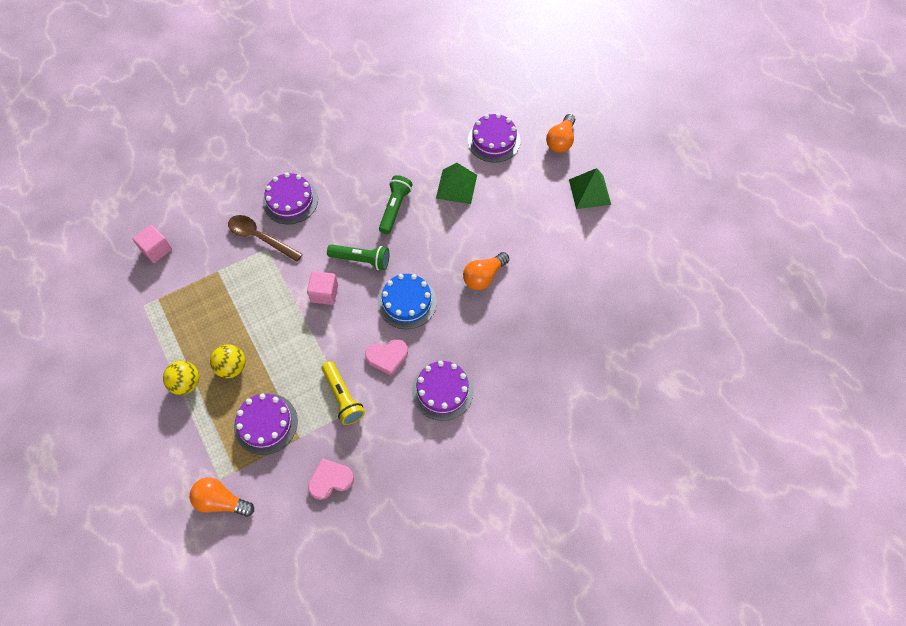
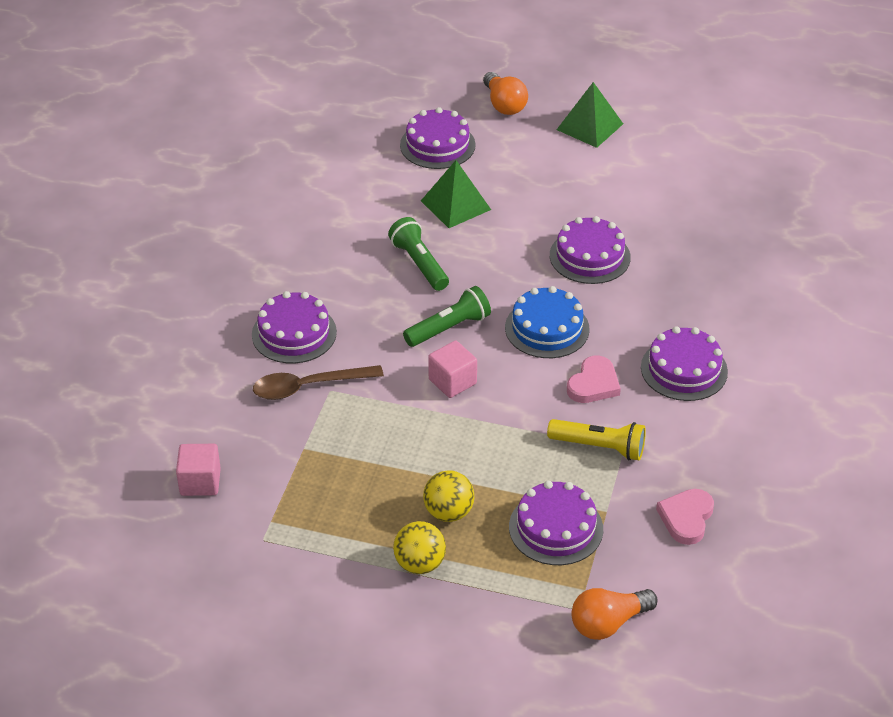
camera: 45 degrees left, 20 degrees down
orange light bulb [463,252,509,290] -> purple cake [550,216,631,284]

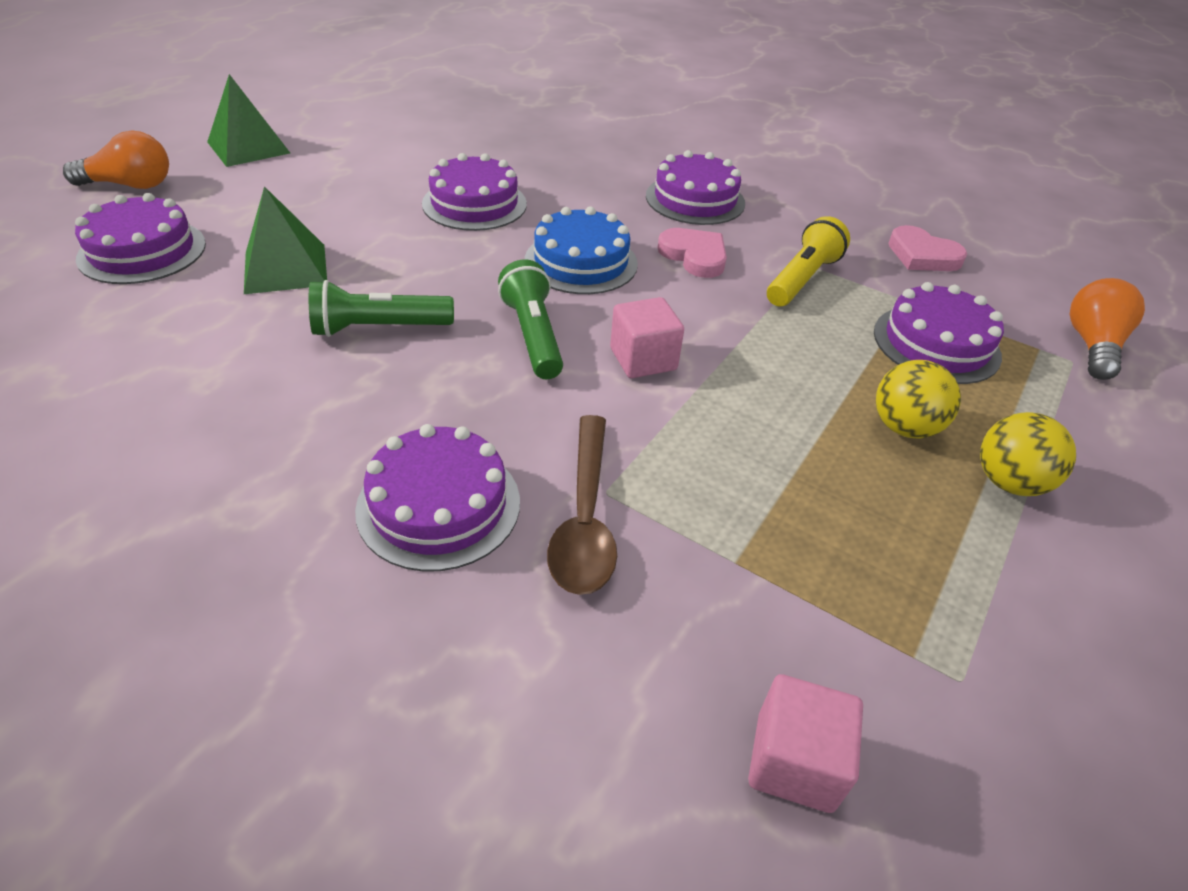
camera: 75 degrees left, 0 degrees up
orange light bulb [571,588,658,640] -> orange light bulb turned 150 degrees counterclockwise [1070,278,1145,380]

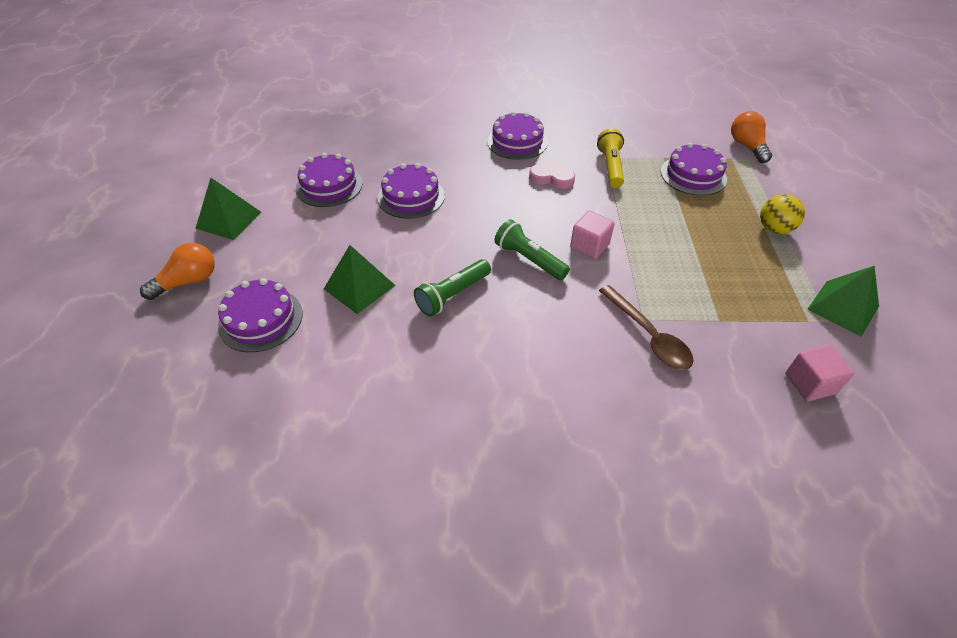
camera: 30 degrees left, 5 degrees up
purple cake [355,424,520,572] -> purple cake moved to [296,153,363,207]
blue cake [525,206,638,294] -> none
yellow ball [876,360,961,439] -> none
pink heart [889,225,967,271] -> none
none -> green pyramid [807,266,879,336]

